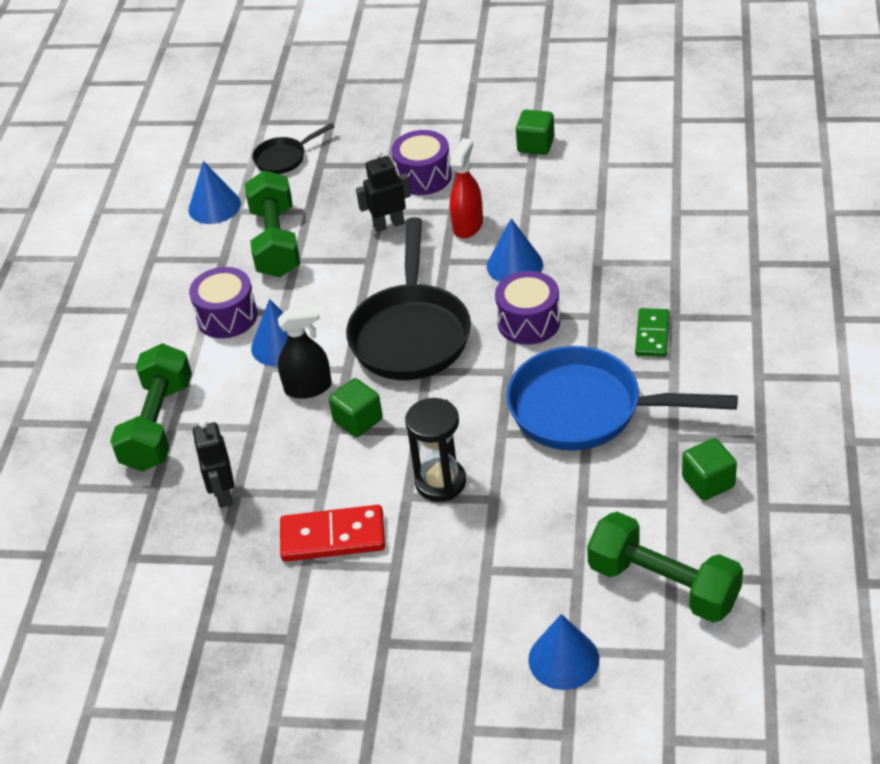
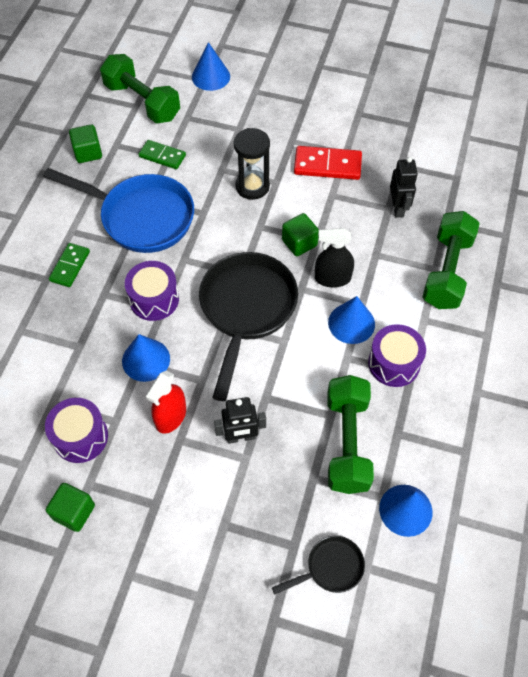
camera: 175 degrees left, 15 degrees up
purple drum [391,130,452,195] -> purple drum moved to [45,398,108,463]
none -> green domino [139,140,186,169]

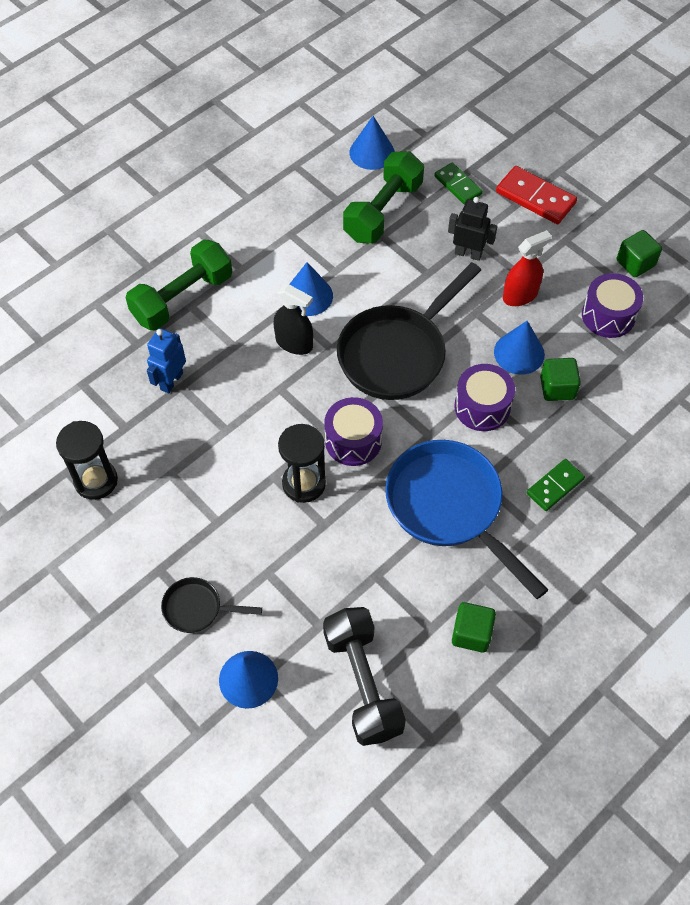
camera: 150 degrees left, 0 degrees up
green dumbbell [100,54,180,123] -> black dumbbell [323,607,406,746]
green domino [139,140,186,169] -> green domino moved to [434,163,483,205]
black pan [272,536,365,595] -> black pan moved to [161,577,262,633]
green cube [282,213,319,256] -> green cube moved to [540,358,581,401]
red domino [294,146,362,180] -> red domino moved to [496,166,577,224]
purple drum [368,324,426,387] -> purple drum moved to [324,397,383,466]
black robot [390,157,418,218] -> blue robot [147,328,186,394]
none -> black hourglass [56,421,118,500]

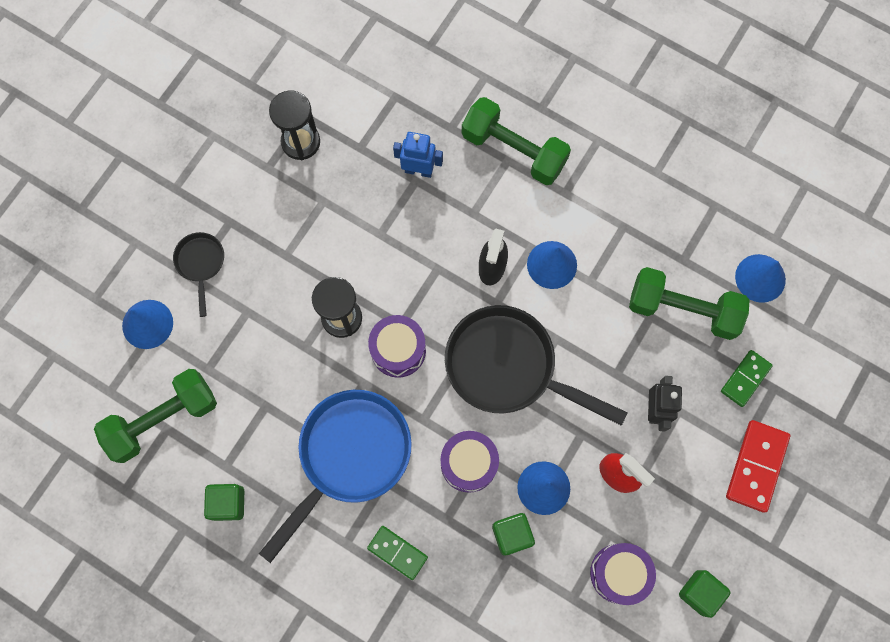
camera: 75 degrees right, 15 degrees up
black dumbbell [323,607,406,746] -> green dumbbell [94,369,217,463]

